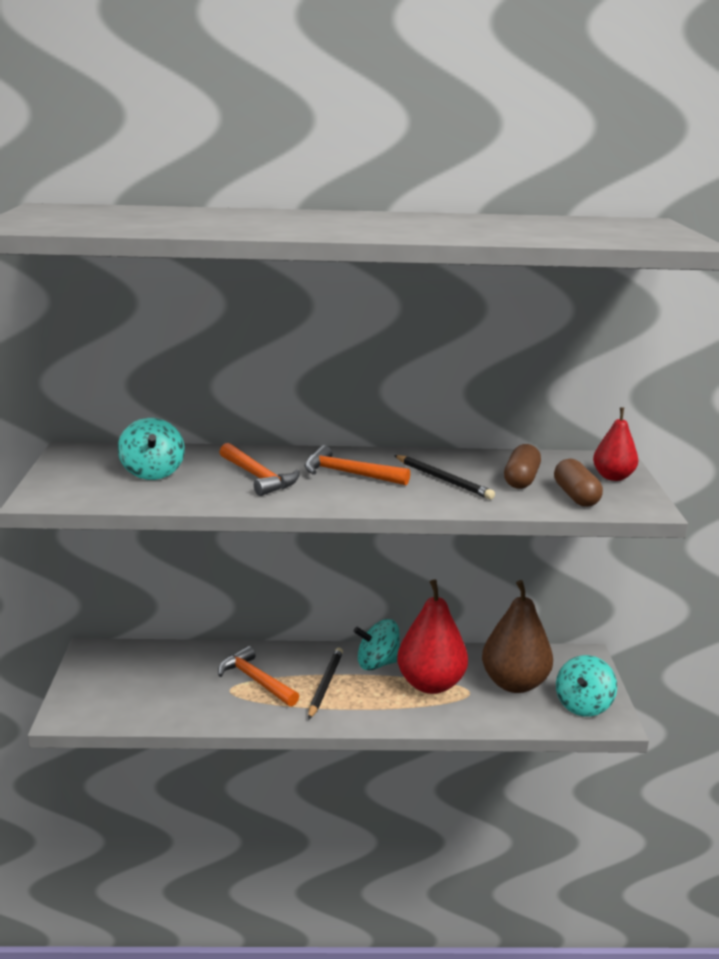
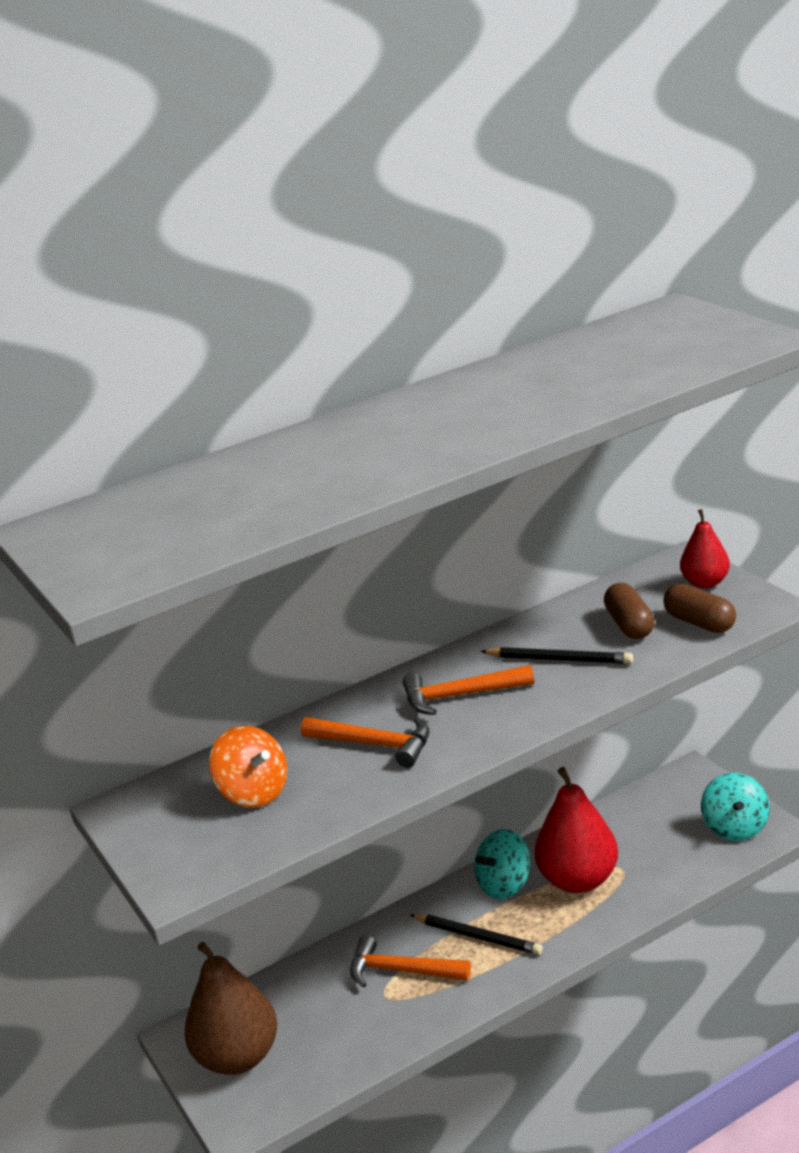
camera: 25 degrees left, 5 degrees up
turquoise spinning top [118,418,185,480] -> orange spinning top [209,726,287,807]
black pencil [308,647,343,720] -> black pencil turned 135 degrees clockwise [410,914,543,955]
brown pear [482,580,553,693] -> brown pear moved to [184,942,277,1075]

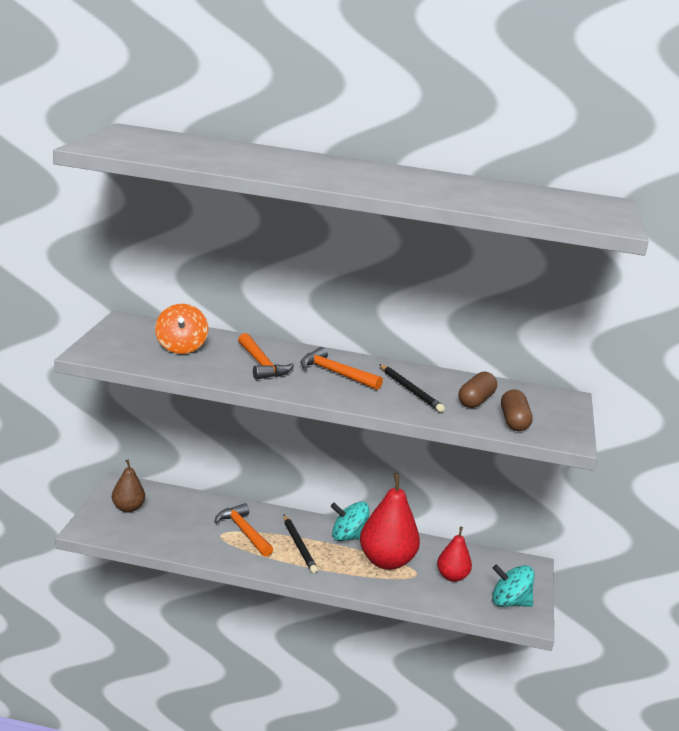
camera: 35 degrees right, 5 degrees down
brown pear [184,942,277,1075] -> brown pear [112,459,145,513], size x0.57
red pear [680,509,730,589] -> red pear moved to [437,527,472,582]
turquoise spinning top [701,773,770,841] -> turquoise spinning top turned 60 degrees clockwise [492,564,534,607]

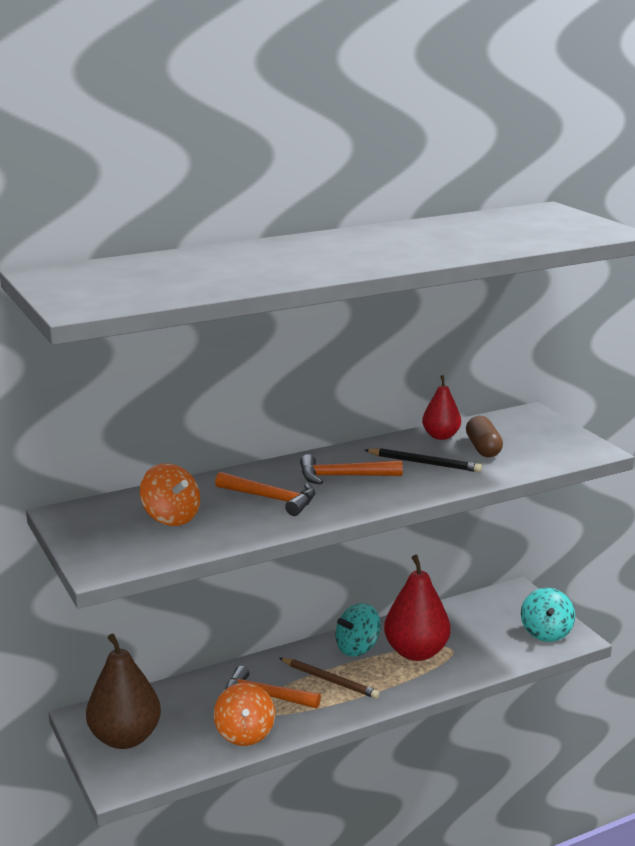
camera: 35 degrees left, 0 degrees up
brown pear [112,459,145,513] -> brown pear [86,634,161,749], size x1.74
black pencil [283,515,318,573] -> brown pencil [279,658,380,699]
red pear [437,527,472,582] -> red pear moved to [422,375,461,440]
turquoise spinning top [492,564,534,607] -> turquoise spinning top turned 60 degrees counterclockwise [521,588,575,642]
brown capsule [501,389,533,431] -> none
none -> orange spinning top [214,683,275,746]

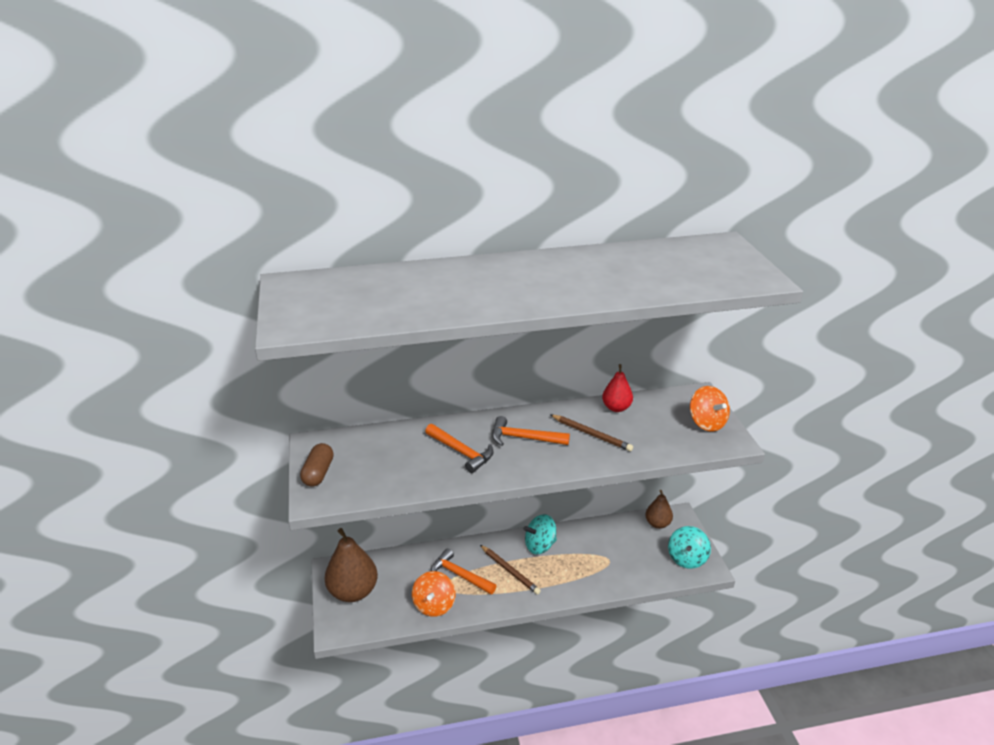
camera: 15 degrees right, 10 degrees up
orange spinning top [140,463,200,526] -> orange spinning top moved to [690,386,730,432]
black pencil [365,448,482,472] -> brown pencil [550,414,633,451]
red pear [384,555,451,661] -> none
brown capsule [466,416,503,457] -> brown capsule moved to [300,443,334,487]
none -> brown pear [645,490,673,529]

